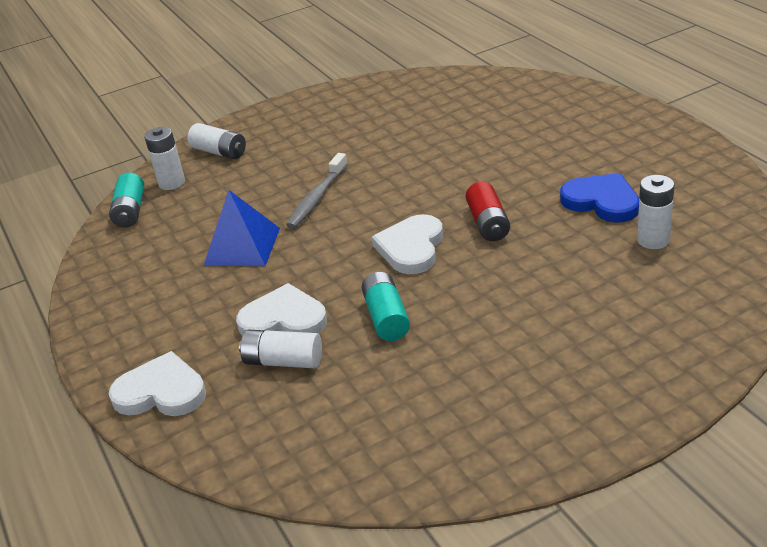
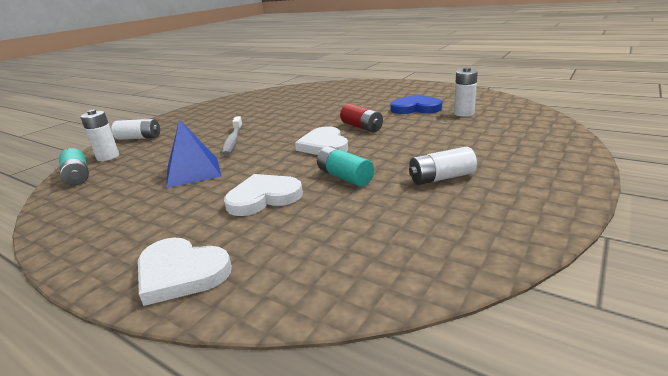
camera: 30 degrees left, 10 degrees down
white heart [108,351,206,416] -> white heart turned 135 degrees counterclockwise [138,238,232,306]
white battery [239,330,322,368] -> white battery moved to [409,147,477,185]

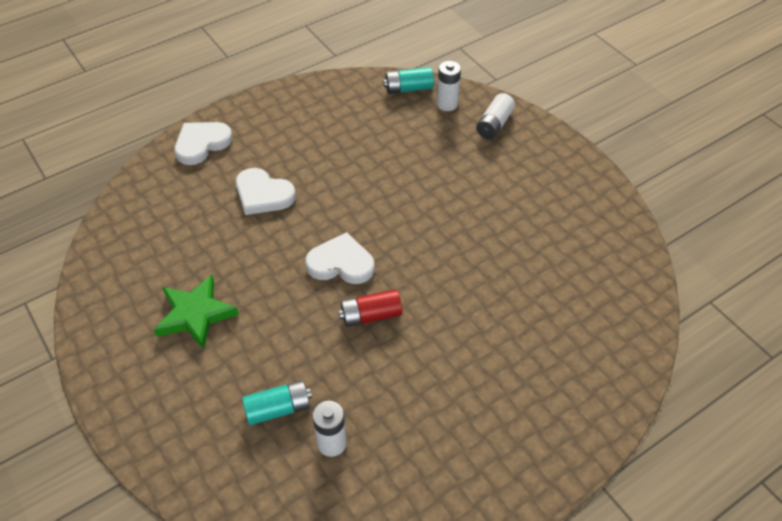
camera: 110 degrees right, 25 degrees up
blue pyramid [166,119,221,188] -> none
grey toothbrush [222,116,243,156] -> none
white heart [224,174,303,216] -> white heart turned 120 degrees clockwise [236,168,296,215]
turquoise battery [317,146,374,187] -> turquoise battery moved to [242,380,312,425]
blue heart [390,94,442,114] -> none
white battery [409,147,477,185] -> green star [154,275,239,350]

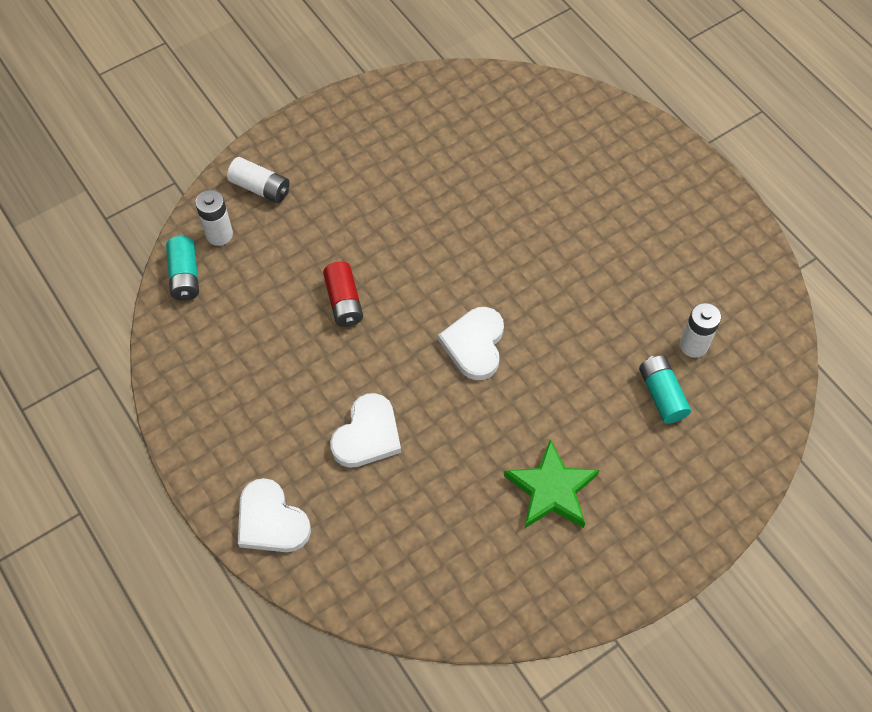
camera: 90 degrees left, 10 degrees up
red battery [338,289,402,327] -> red battery moved to [323,262,363,327]

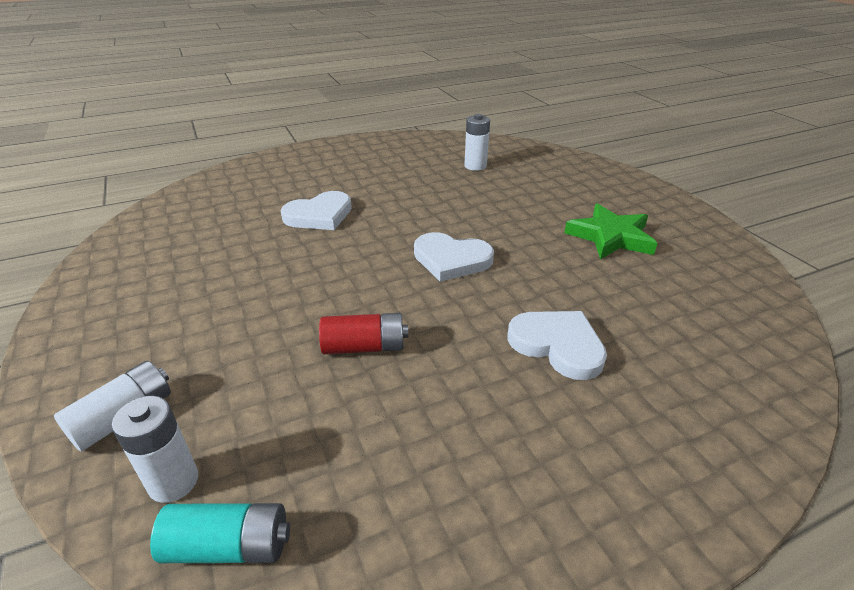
camera: 80 degrees left, 25 degrees down
white heart [238,478,311,552] -> white heart moved to [281,191,352,230]
turquoise battery [639,355,691,424] -> none

